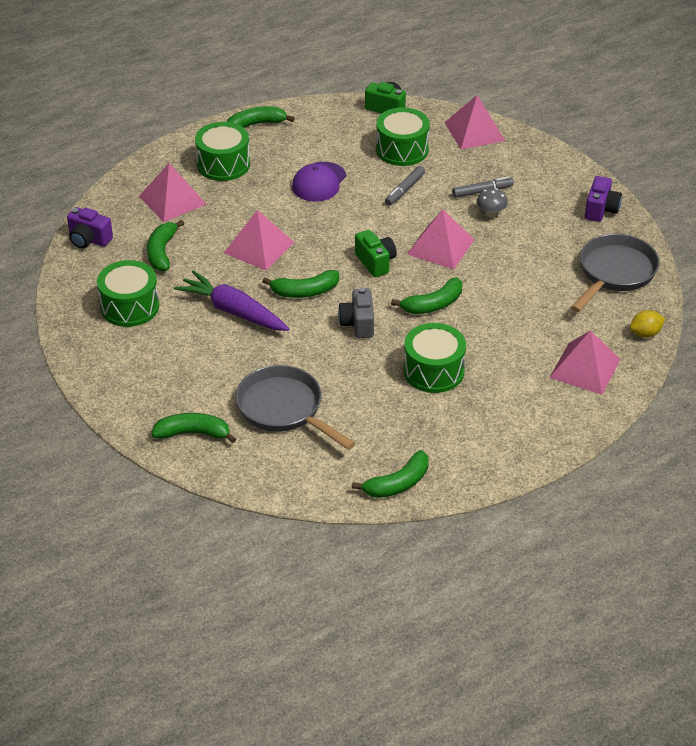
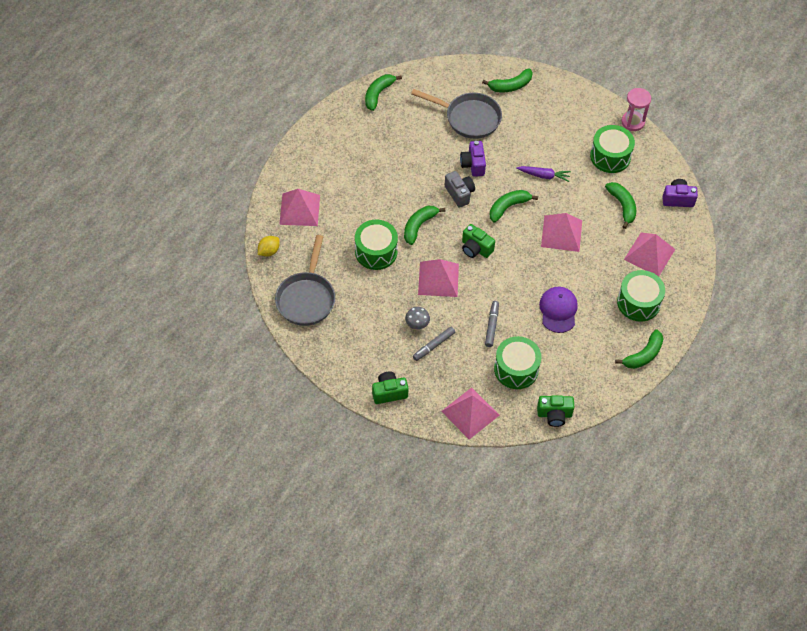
camera: 155 degrees right, 15 degrees up
purple carrot [174,270,289,331] -> purple carrot [516,166,571,182], size x0.59
green drum [404,323,466,393] -> green drum moved to [355,220,398,270]
purple camera [585,176,622,222] -> purple camera moved to [460,141,486,177]
none -> green camera [372,372,408,404]
none -> pink hourglass [621,88,651,131]

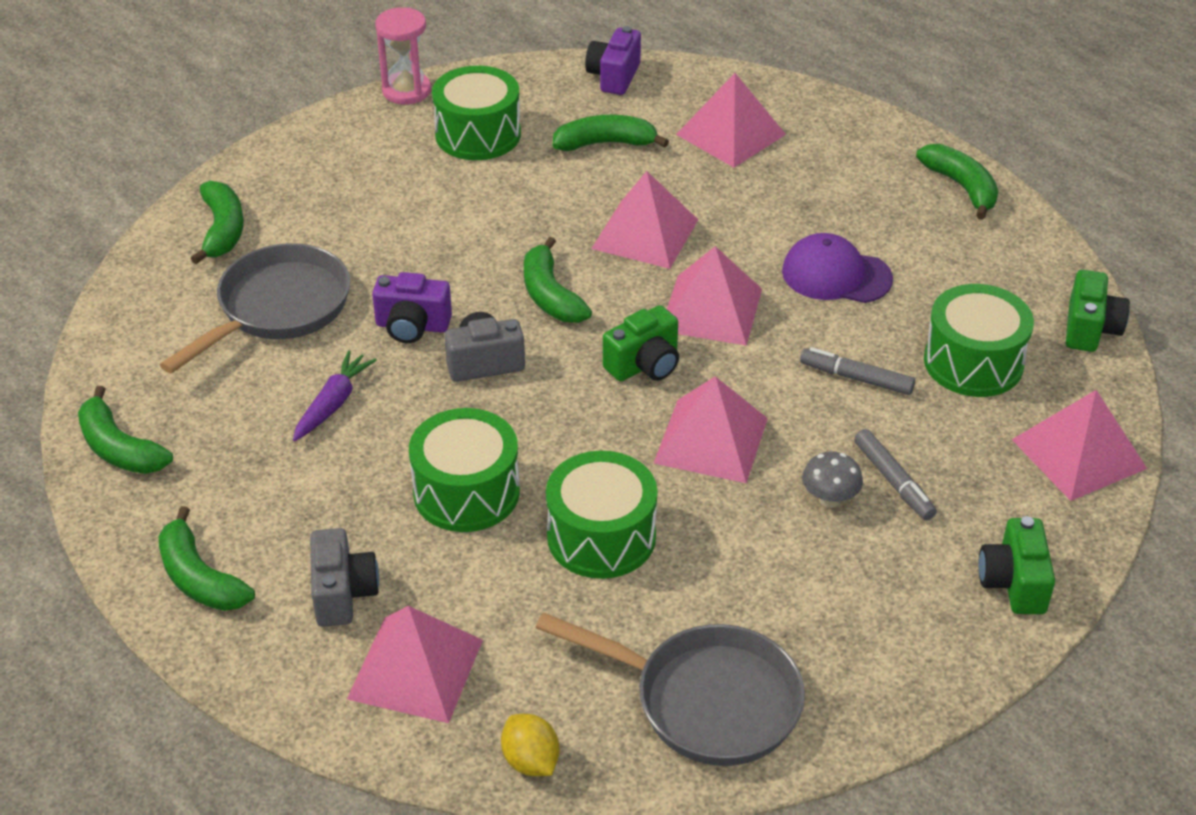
camera: 75 degrees left, 15 degrees down
green banana [404,206,445,245] -> green banana moved to [158,506,255,611]
purple carrot [516,166,571,182] -> purple carrot moved to [293,350,377,441]
green drum [617,270,665,322] -> green drum moved to [409,408,520,532]
none -> grey camera [310,528,379,627]
none -> pink pyramid [667,246,762,345]

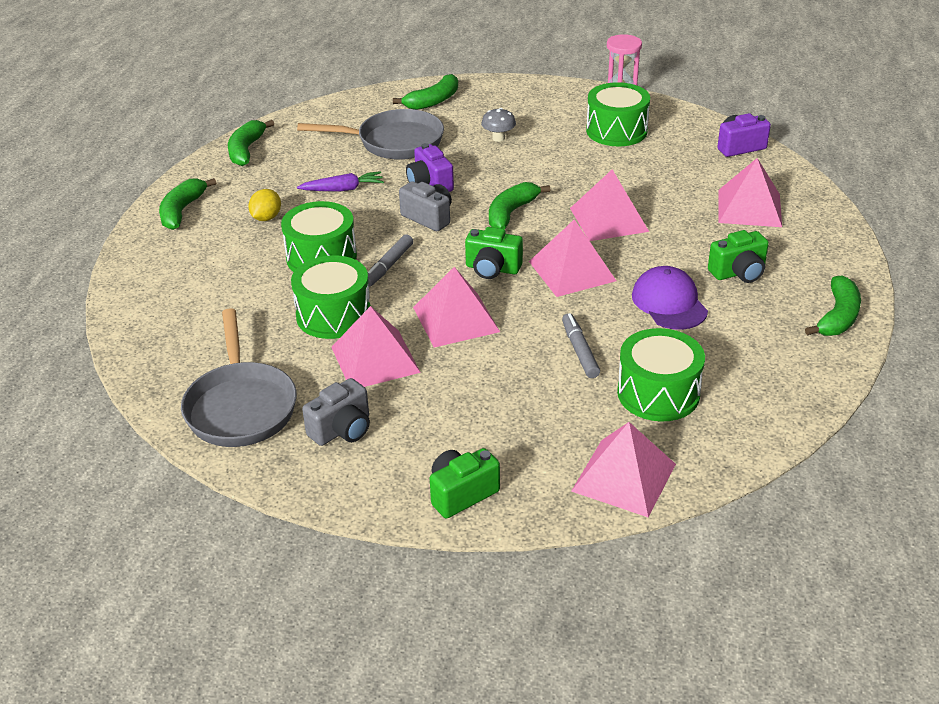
camera: 55 degrees right, 5 degrees down
grey camera [310,528,379,627] -> grey camera moved to [302,378,370,446]
pink pyramid [347,606,483,723] -> pink pyramid moved to [331,306,421,387]
yellow lemon [501,714,560,776] -> yellow lemon moved to [248,189,281,221]
green banana [553,115,669,151] -> none
grey mushroom [802,451,863,508] -> grey mushroom moved to [481,108,516,142]
grey marker [854,429,937,521] -> grey marker moved to [368,234,413,287]
green camera [1066,270,1130,352] -> green camera moved to [708,230,769,283]

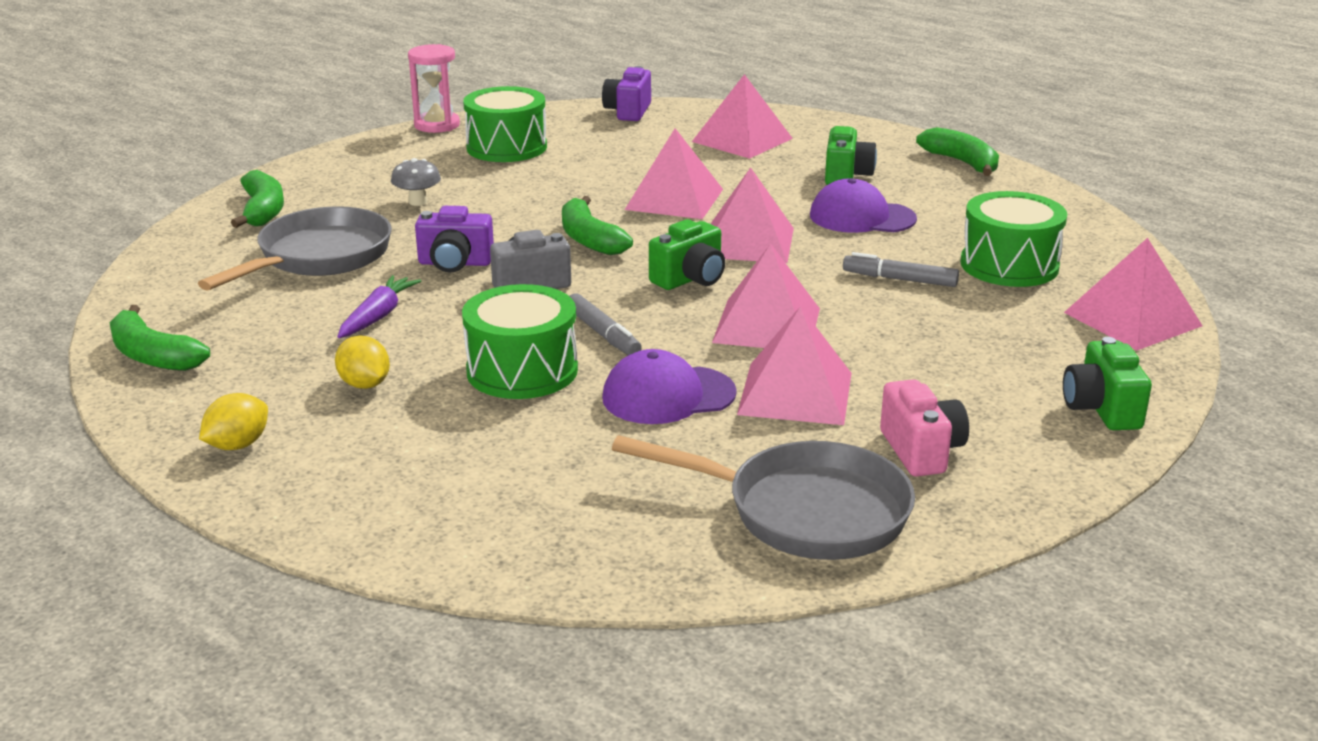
camera: 60 degrees left, 10 degrees down
green banana [159,178,216,230] -> yellow lemon [199,393,268,450]
green drum [291,255,371,339] -> purple cap [602,349,737,424]
grey camera [302,378,370,446] -> pink camera [880,379,969,477]

